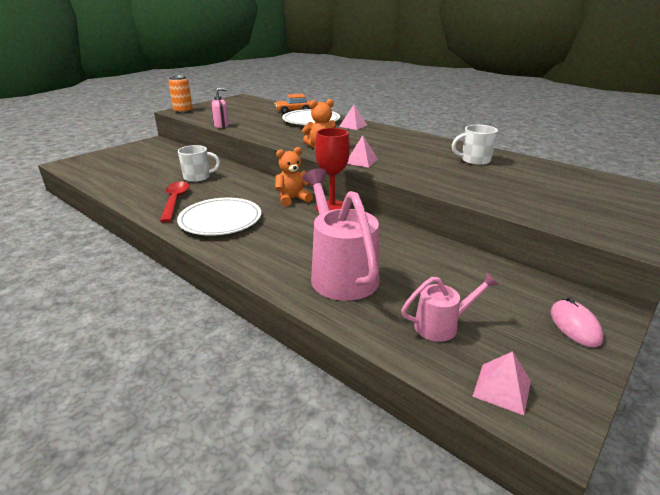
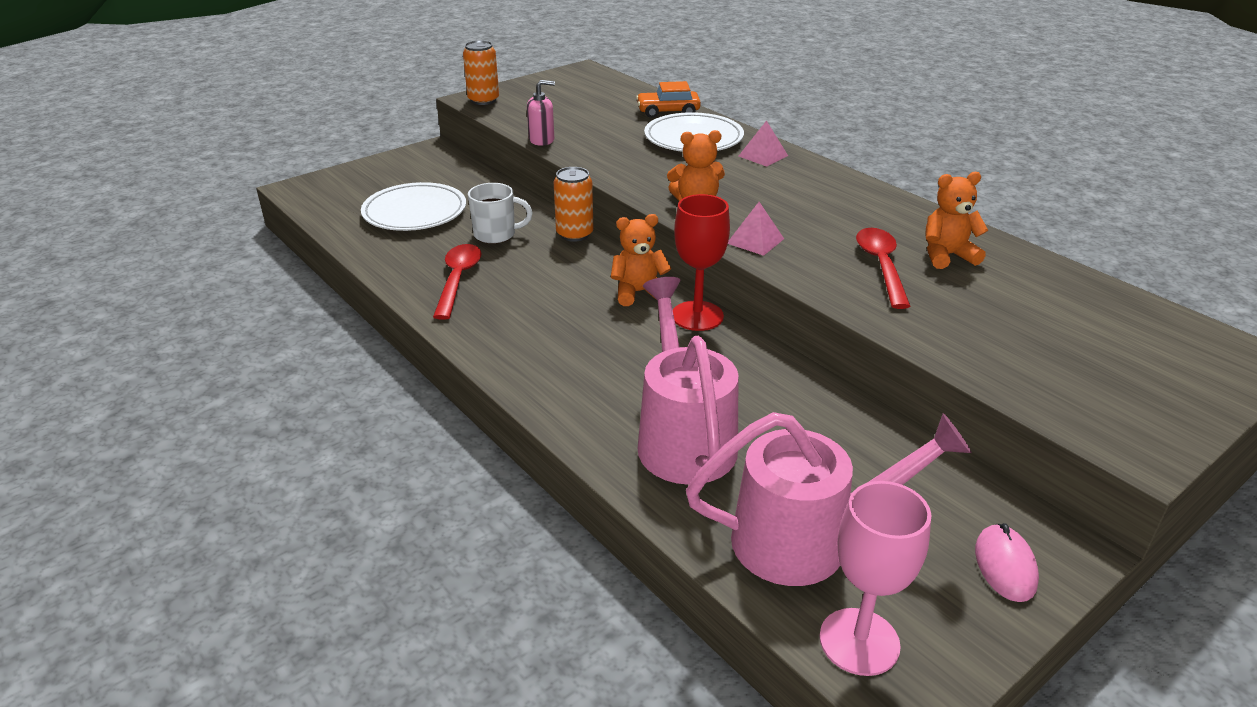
camera: 10 degrees right, 5 degrees up
white plate [177,198,261,236] -> white plate moved to [361,182,466,231]
pink watering can [401,272,498,342] -> pink watering can [686,412,972,586], size x1.88
white mug [452,125,498,165] -> orange teddy bear [925,172,989,269]
pink pyramid [472,351,531,415] -> pink goblet [820,481,931,676]
none -> orange can [554,167,593,242]
none -> red spoon [856,228,911,309]

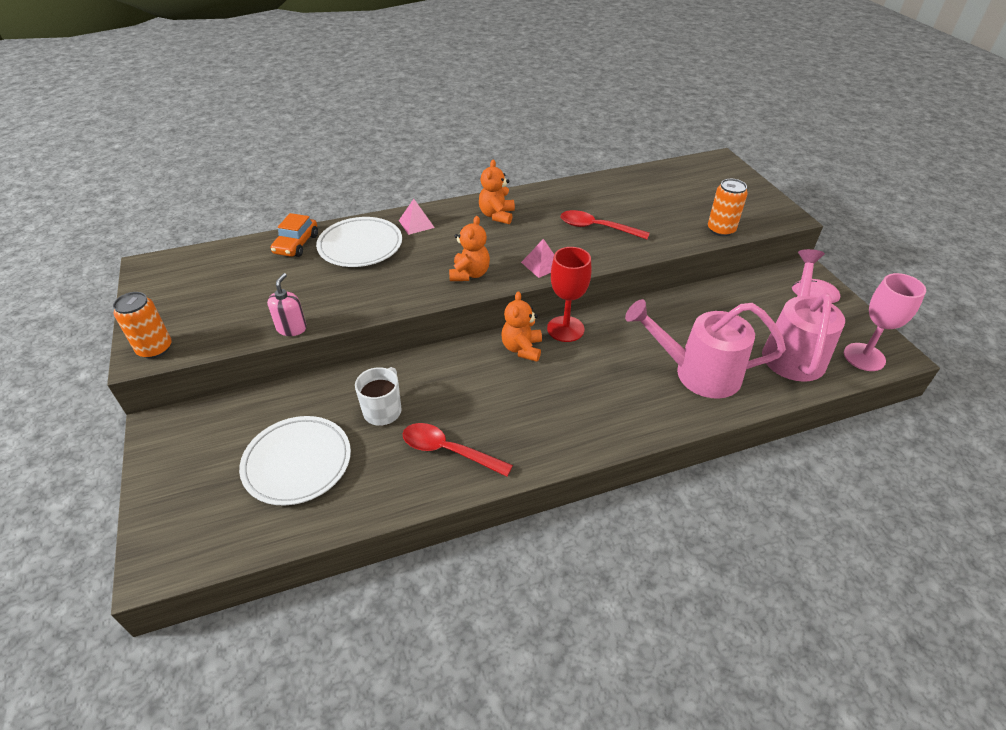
camera: 70 degrees left, 10 degrees up
orange can [554,167,593,242] -> orange can moved to [708,179,748,236]
orange teddy bear [925,172,989,269] -> orange teddy bear moved to [479,160,515,224]

